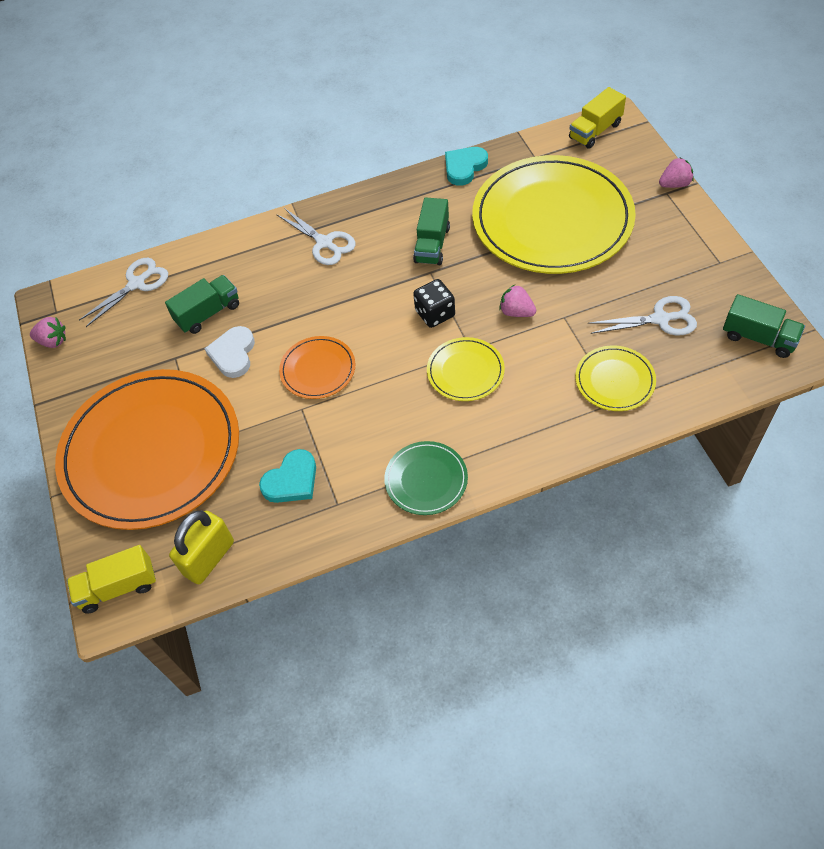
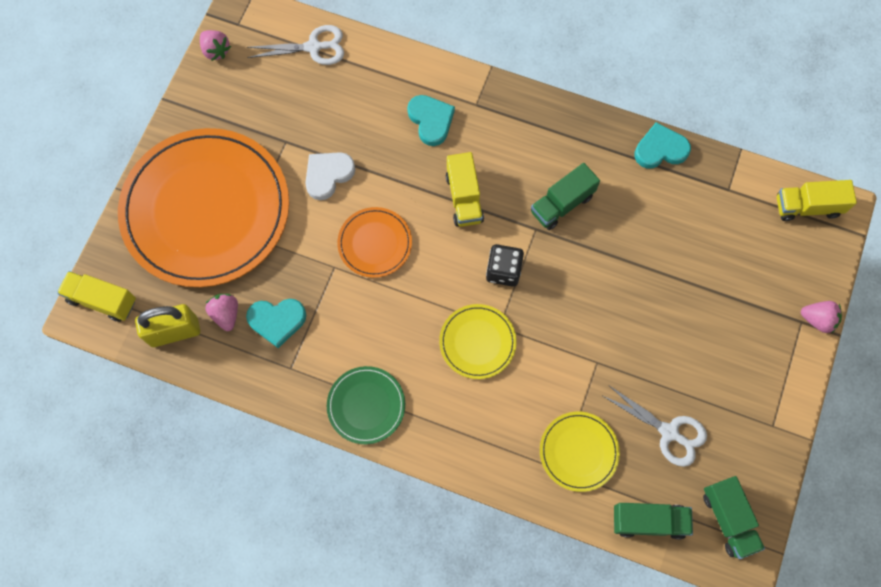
camera: 35 degrees right, 15 degrees up
green truck [165,275,239,334] -> green truck moved to [614,503,693,539]
white scissors [276,208,356,265] -> none
yellow plate [472,155,636,274] -> none
pink strawberry [499,285,536,317] -> pink strawberry moved to [205,294,238,331]
none -> turquoise heart [407,95,455,146]
none -> yellow truck [446,152,484,227]

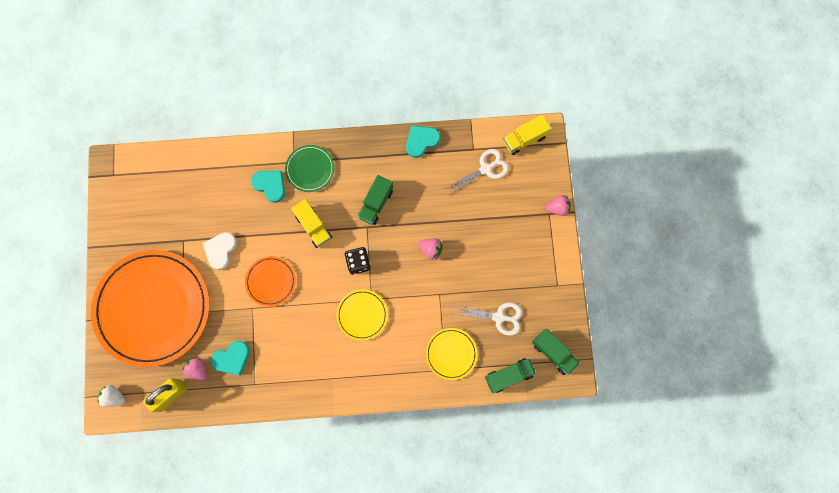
camera: 25 degrees left, 5 degrees up
yellow truck [57,271,136,322] -> white strawberry [98,385,125,407]
pink strawberry [200,30,231,61] -> pink strawberry moved to [418,238,443,260]
white scissors [247,25,344,65] -> white scissors moved to [444,149,509,195]
green plate [327,366,405,444] -> green plate moved to [285,145,334,192]

